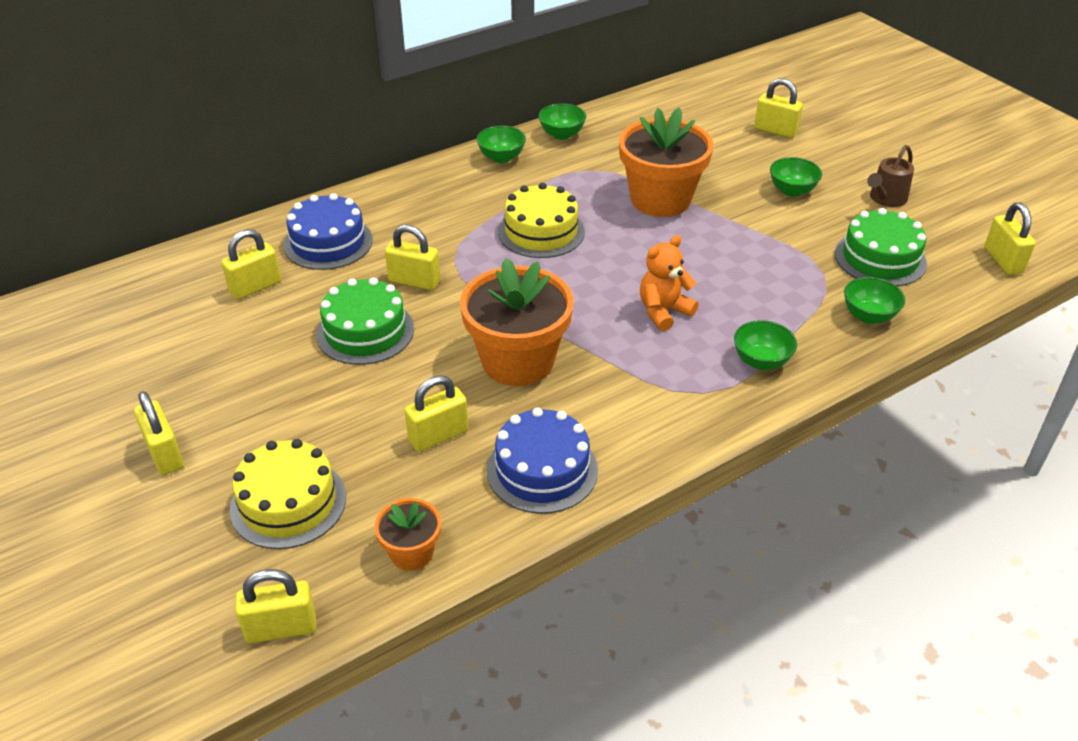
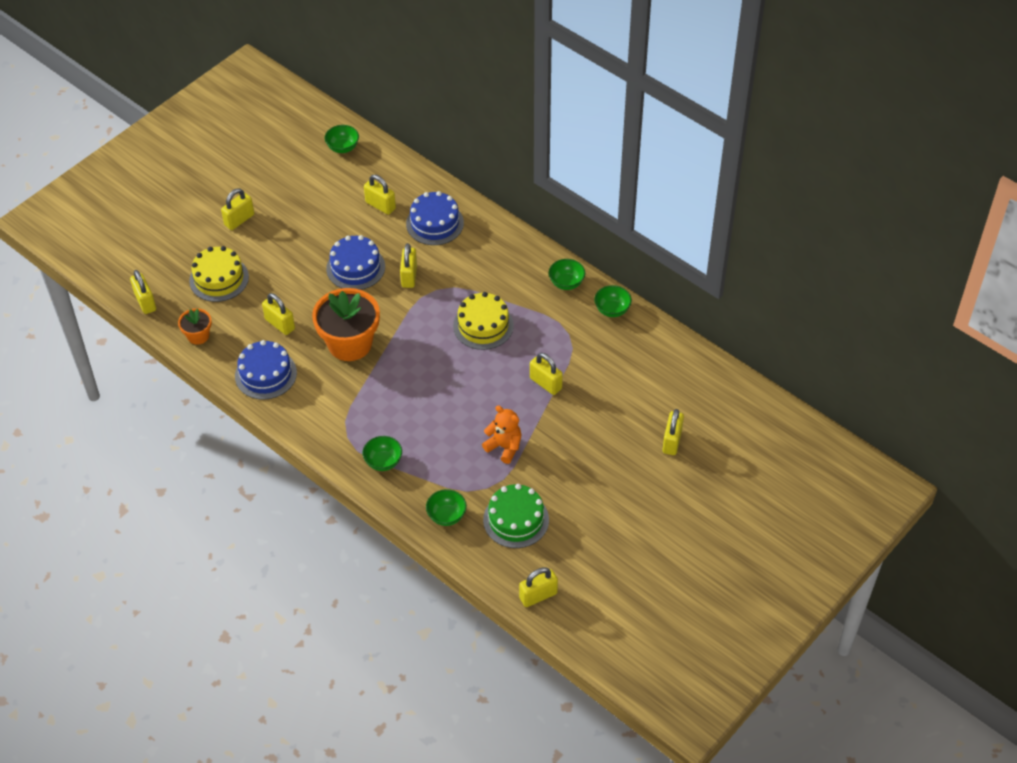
camera: 75 degrees right, 10 degrees up
green cake [316,277,414,365] -> blue cake [326,235,385,290]
orange flower pot [619,108,713,217] -> yellow padlock [530,353,563,395]
orange teddy bear [640,235,698,331] -> orange teddy bear moved to [482,406,522,464]
green bowl [770,157,822,197] -> green bowl moved to [325,125,359,153]
brown watering can [867,145,914,207] -> none

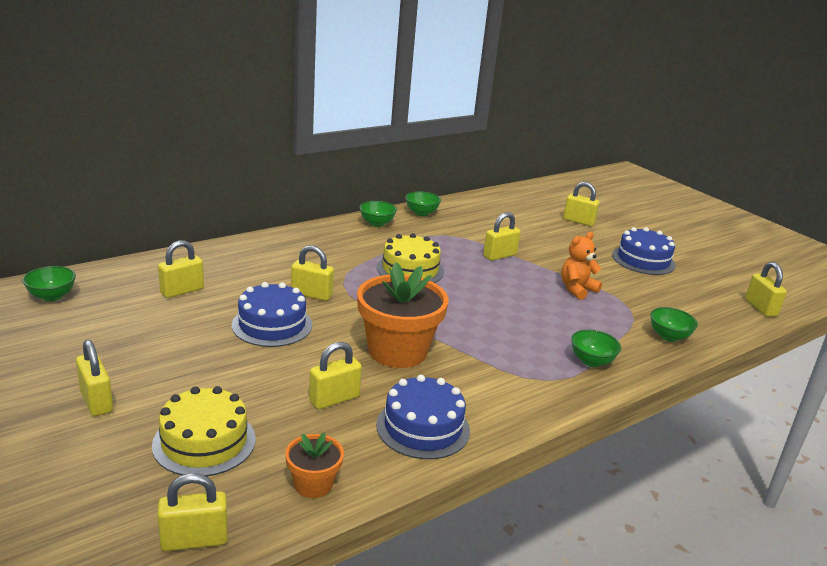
camera: 80 degrees left, 25 degrees down
blue cake [406,191,464,245] -> blue cake moved to [612,227,676,275]
green cake [483,484,549,548] -> none

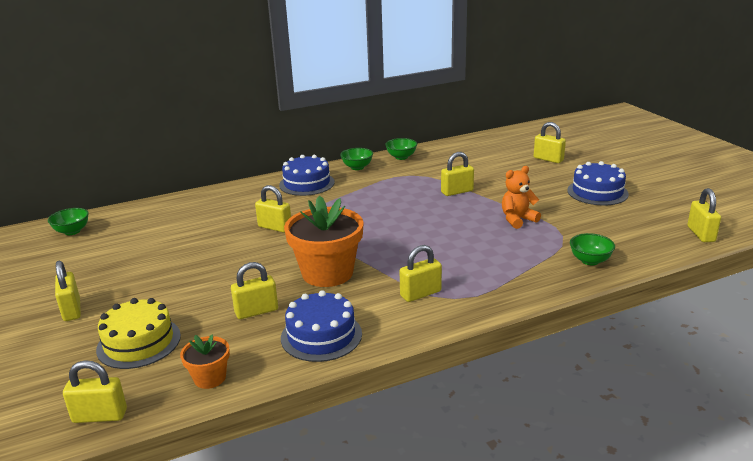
camera: 15 degrees right, 0 degrees up
yellow padlock [158,240,204,298] -> yellow padlock moved to [400,245,442,302]
blue cake [232,282,312,347] -> blue cake moved to [279,155,335,196]
yellow cake [377,233,444,283] -> none
green bowl [571,330,621,367] -> none

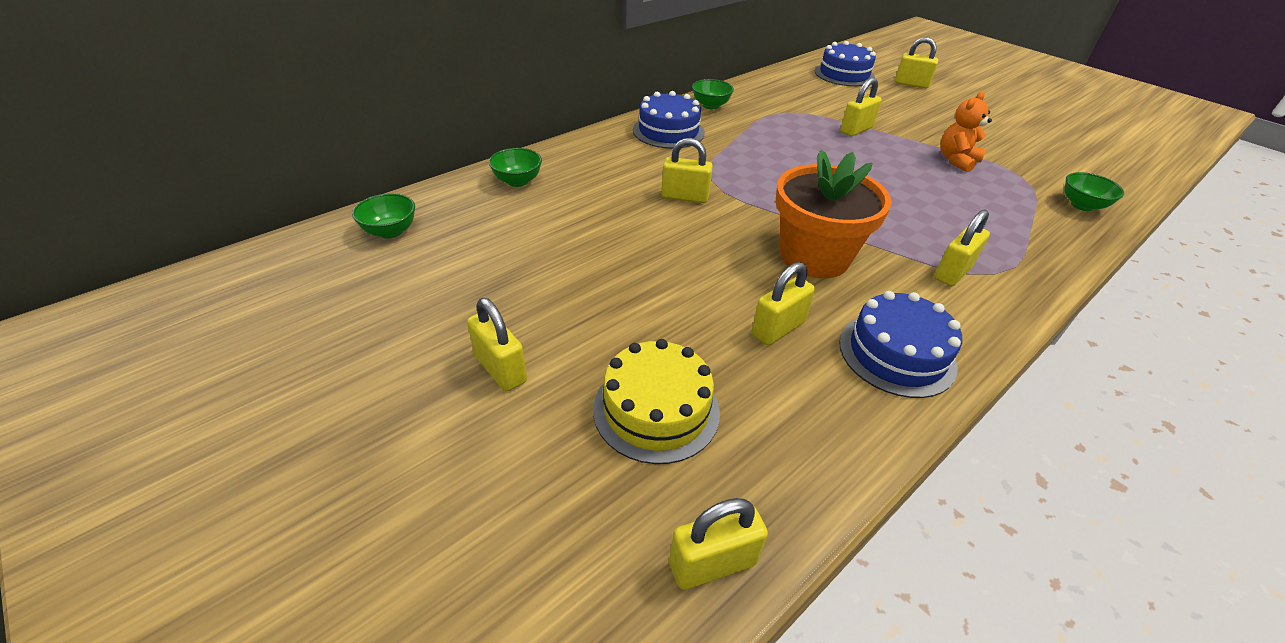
camera: 20 degrees left, 15 degrees up
orange flower pot [180,334,230,389] -> none
green bowl [385,138,417,160] -> green bowl moved to [489,148,542,187]
blue cake [567,161,629,205] -> blue cake moved to [815,41,876,86]
yellow padlock [687,188,721,242] -> none

